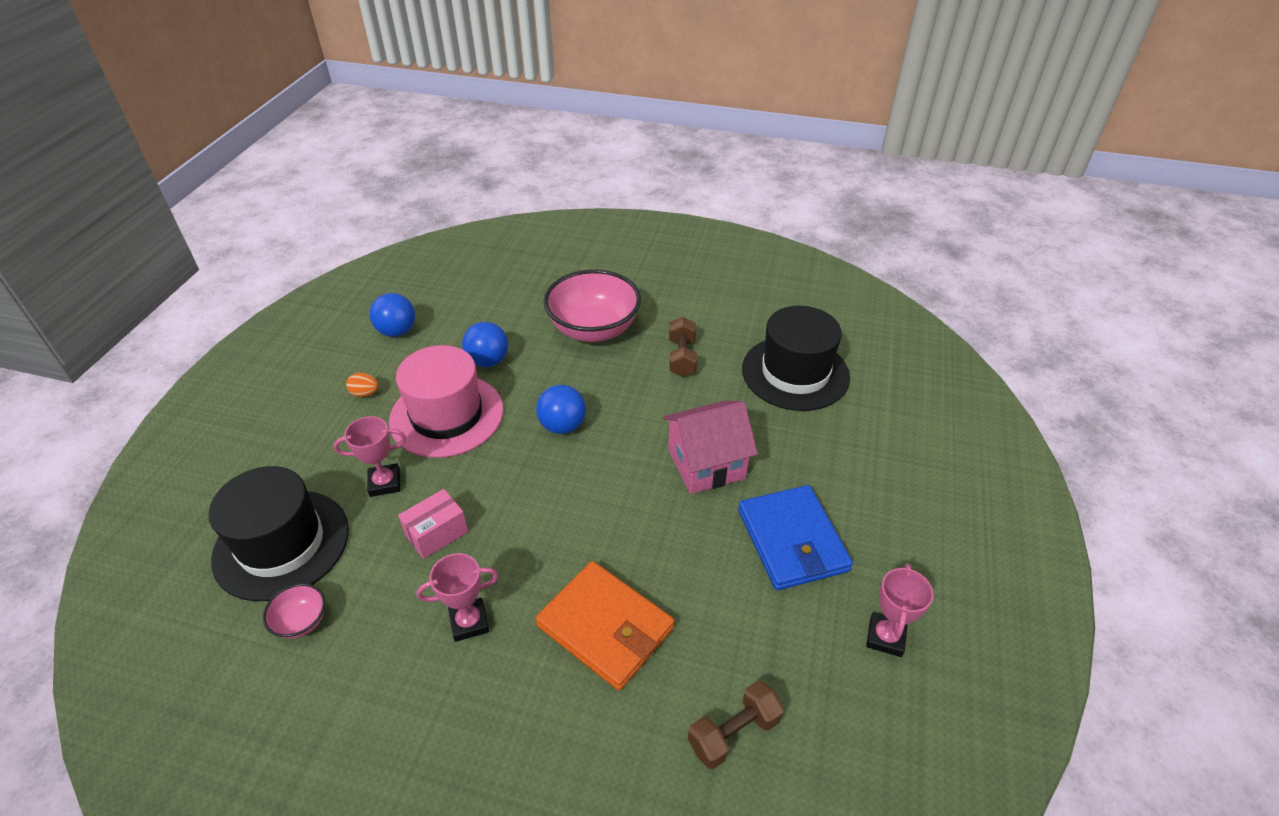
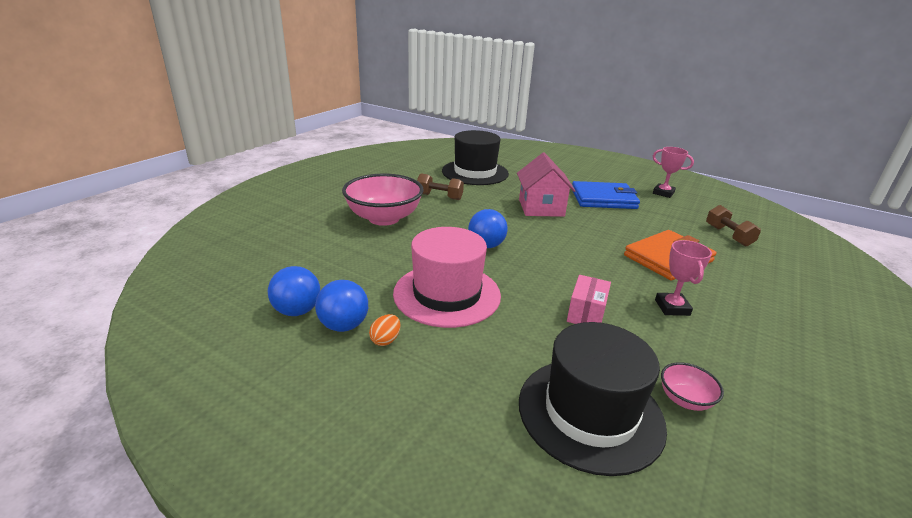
camera: 75 degrees left, 15 degrees down
pink trophy [334,416,406,497] -> none
pink box [398,489,468,559] -> pink box turned 45 degrees clockwise [567,275,611,324]
blue ball [462,322,508,367] -> blue ball moved to [315,280,368,332]

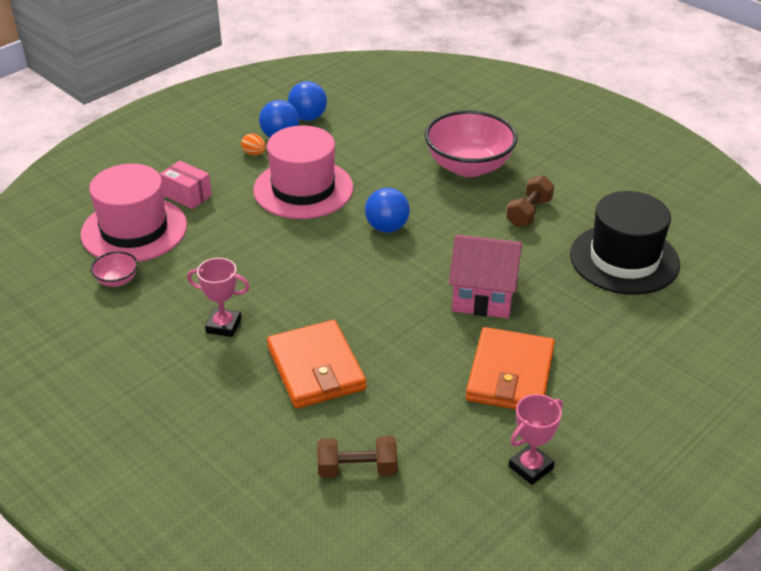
camera: 105 degrees right, 10 degrees up
black hat [519,322,667,476] -> pink hat [80,164,187,262]
pink box [567,275,611,324] -> pink box moved to [160,161,212,209]
blue wallet [572,181,640,209] -> orange wallet [466,327,555,409]

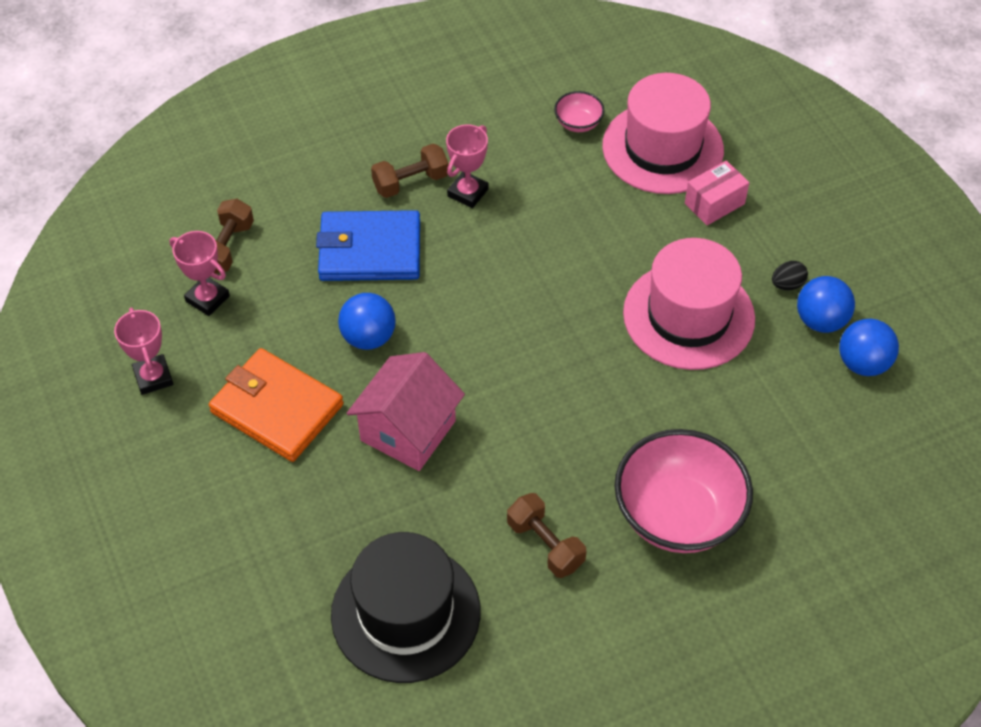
camera: 110 degrees right, 15 degrees up
orange egg [241,134,266,155] -> black egg [772,261,808,290]
orange wallet [267,320,367,409] -> blue wallet [316,210,420,281]
blue ball [365,188,410,233] -> blue ball moved to [338,293,396,350]
none -> pink trophy [169,231,230,316]
none -> brown dumbbell [371,144,448,198]

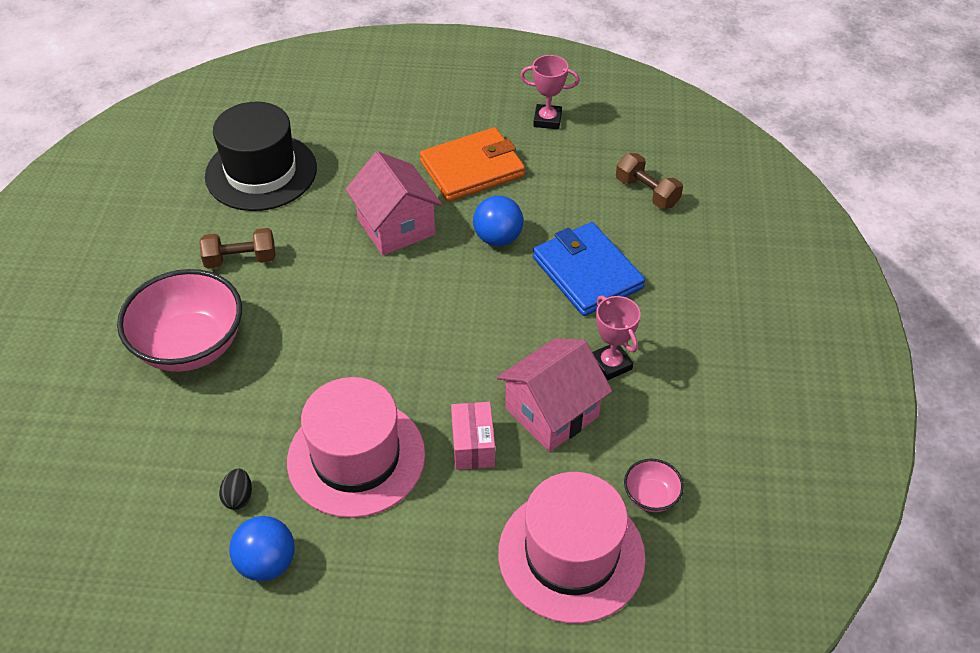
camera: 120 degrees right, 5 degrees down
pink trophy [169,231,230,316] -> none
blue wallet [316,210,420,281] -> blue wallet turned 60 degrees counterclockwise [533,222,645,316]
brown dumbbell [371,144,448,198] -> none
pink box [685,160,749,225] -> pink box moved to [451,402,495,470]
black egg [772,261,808,290] -> black egg moved to [219,469,252,510]
blue ball [839,319,899,376] -> none
none -> pink house [497,338,612,452]

